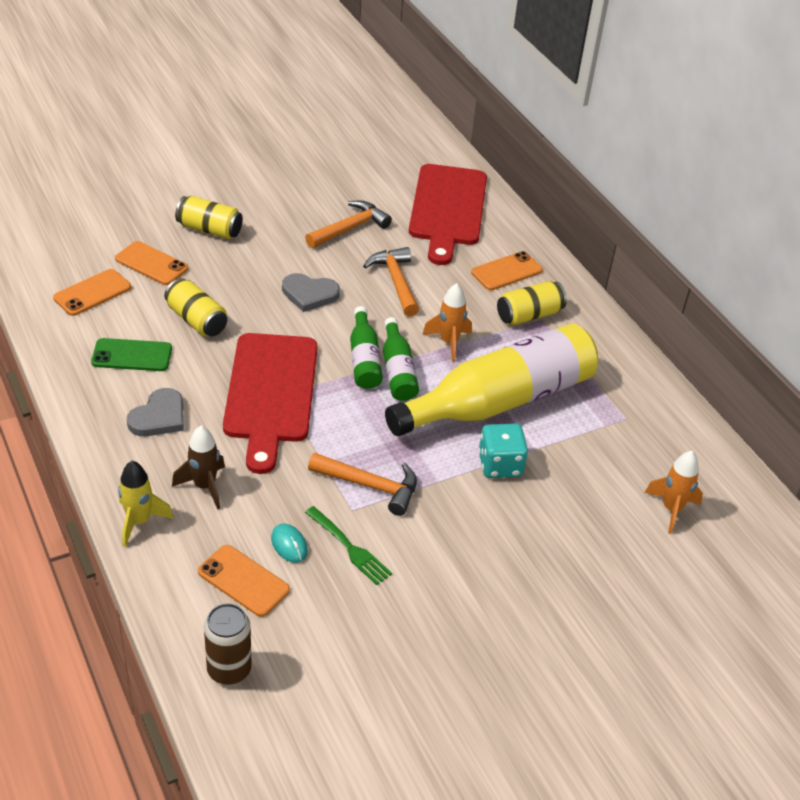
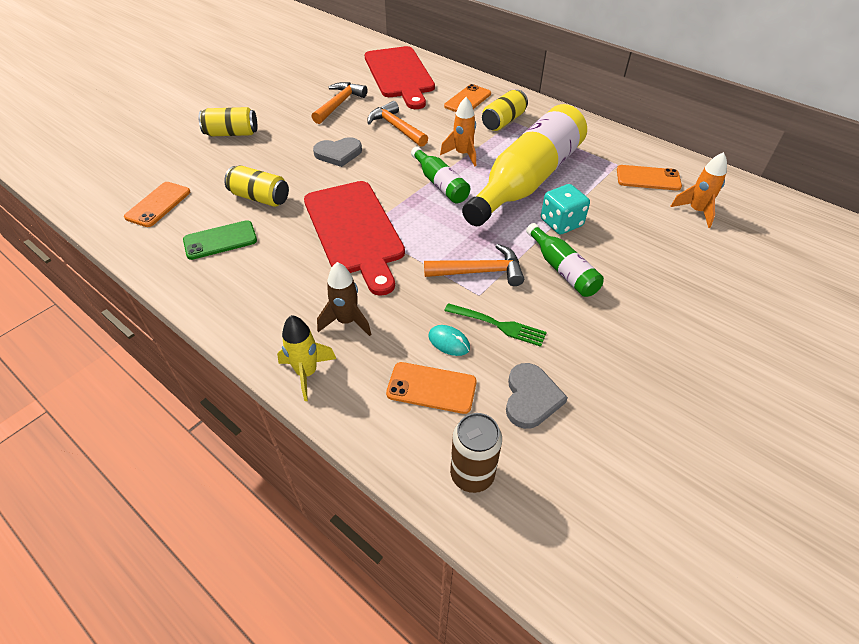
camera: 20 degrees left, 5 degrees up
orange phone [115,241,188,285] -> orange phone moved to [617,165,682,191]
grey heart [127,388,184,436] -> grey heart moved to [506,363,568,429]
green bottle [350,306,383,389] -> green bottle moved to [526,223,604,297]

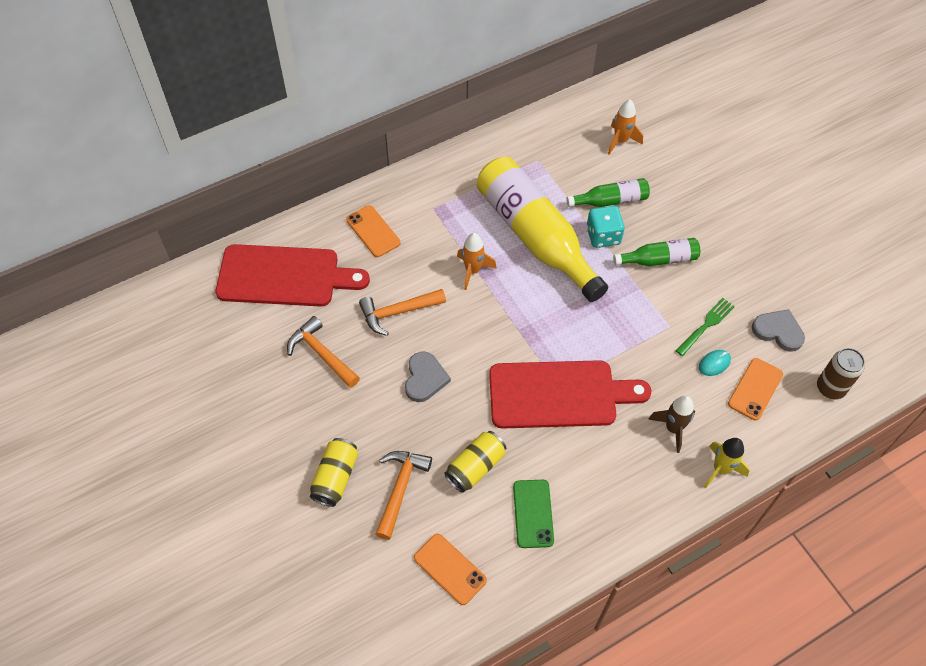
camera: 70 degrees left, 10 degrees up
green bottle [411,147,470,204] -> green bottle moved to [566,178,650,207]
orange hammer [424,244,524,286] -> orange hammer moved to [376,451,432,540]
yellow can [482,90,528,131] -> none
orange phone [617,165,682,191] -> none

